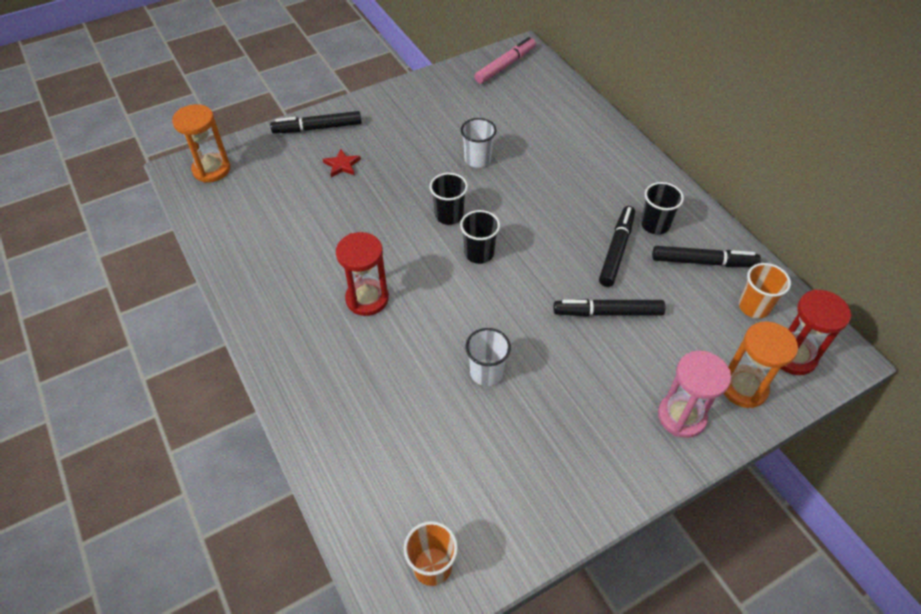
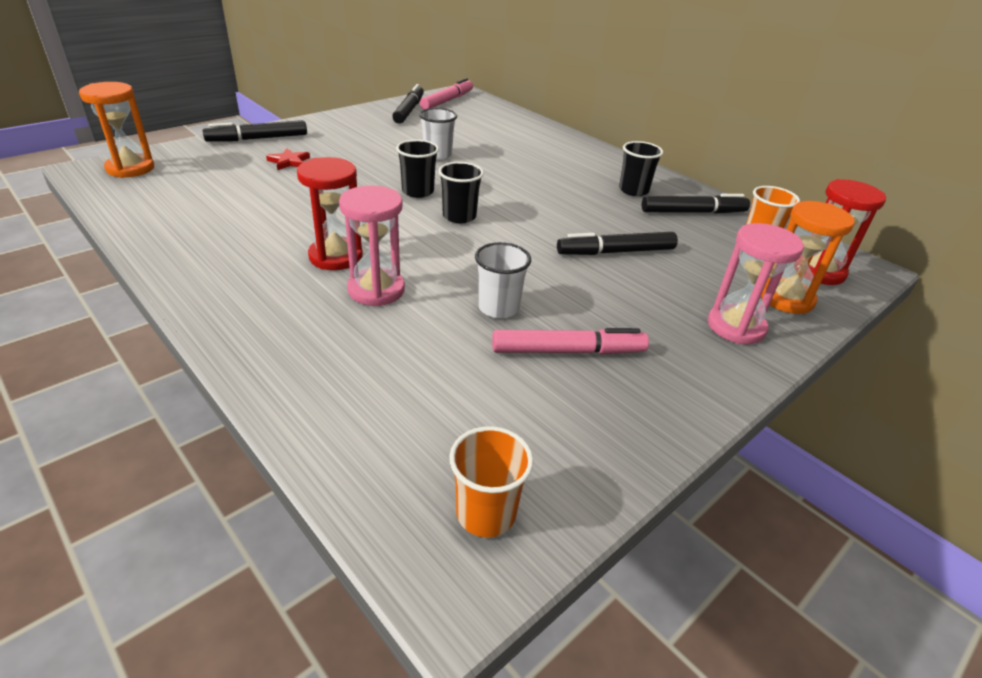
camera: 15 degrees left, 15 degrees down
black marker [599,206,635,287] -> black marker moved to [392,84,424,124]
none -> pink hourglass [339,185,405,306]
none -> pink marker [492,328,649,355]

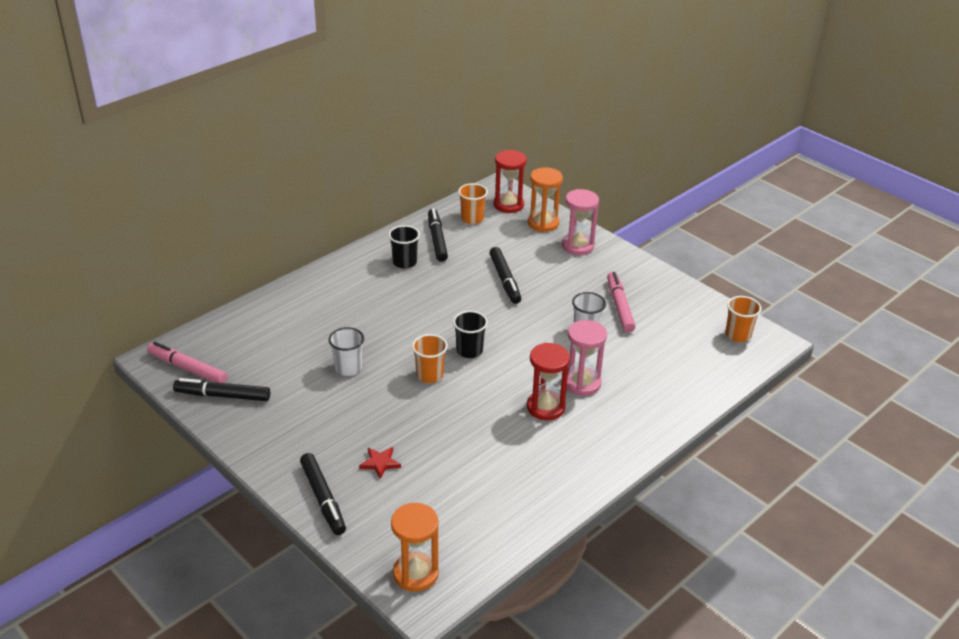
camera: 90 degrees left, 0 degrees up
black cup [396,139,439,198] -> orange cup [412,334,448,383]

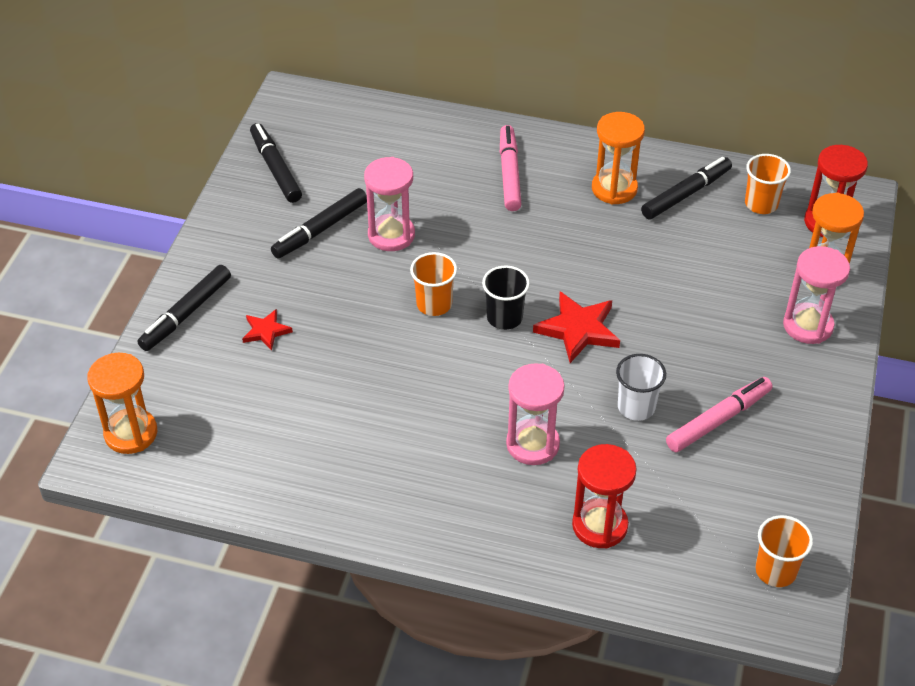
camera: 60 degrees right, 10 degrees up
pink marker [147,342,227,383] -> pink marker moved to [500,125,522,211]
white cup [329,327,364,376] -> pink hourglass [364,157,415,251]
black cup [388,225,420,269] -> orange hourglass [592,112,645,205]
black marker [489,247,521,304] -> black marker moved to [271,188,367,258]
red hourglass [527,343,570,420] -> red hourglass moved to [572,444,637,549]
none -> red star [533,292,620,363]

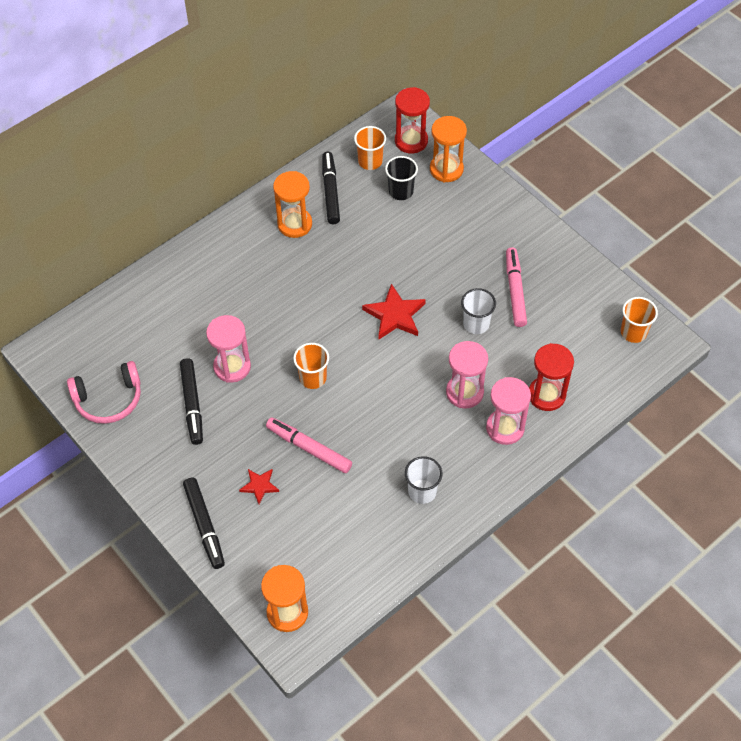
camera: 55 degrees left, 10 degrees up
black marker [250,123,302,203] -> pink headphones [67,361,141,424]
black cup [482,266,530,330] -> black cup moved to [385,156,418,200]
pink marker [500,125,522,211] -> pink marker moved to [266,417,352,473]
pink hourglass [783,246,850,344] -> pink hourglass moved to [486,377,531,445]
none -> white cup [405,456,442,504]

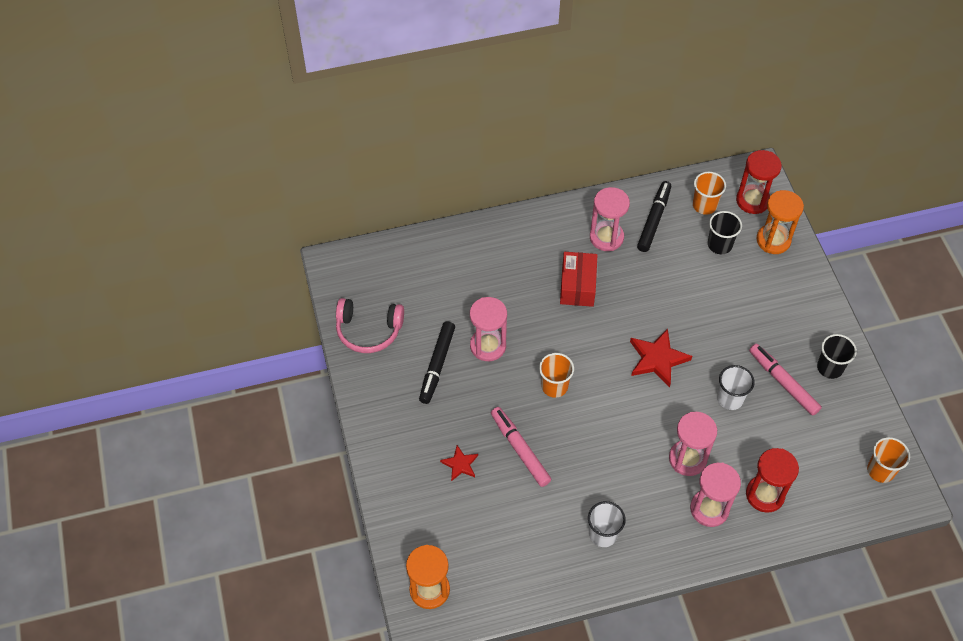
camera: 25 degrees right, 0 degrees up
black marker [183,478,225,569] -> none
orange hourglass [273,171,312,238] -> pink hourglass [590,187,630,251]
pink marker [506,247,527,327] -> pink marker turned 60 degrees counterclockwise [749,344,822,416]
none -> red box [560,252,597,307]
none -> black cup [817,334,857,379]

